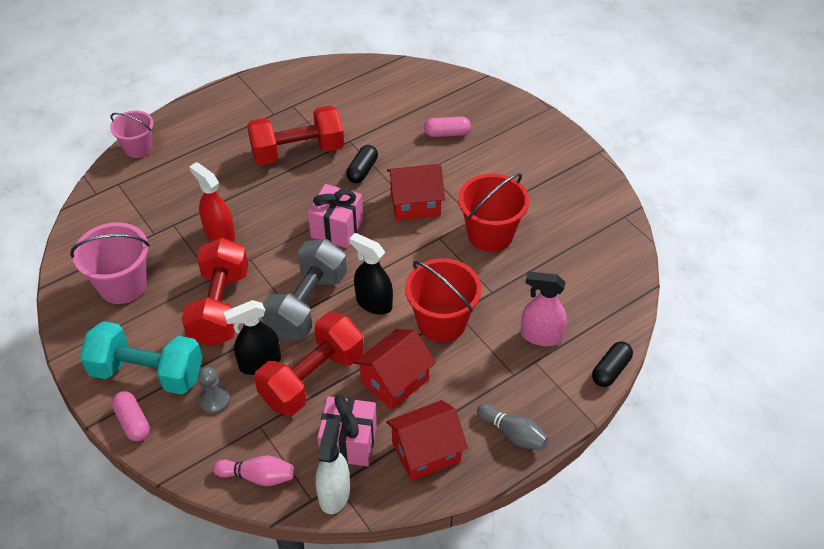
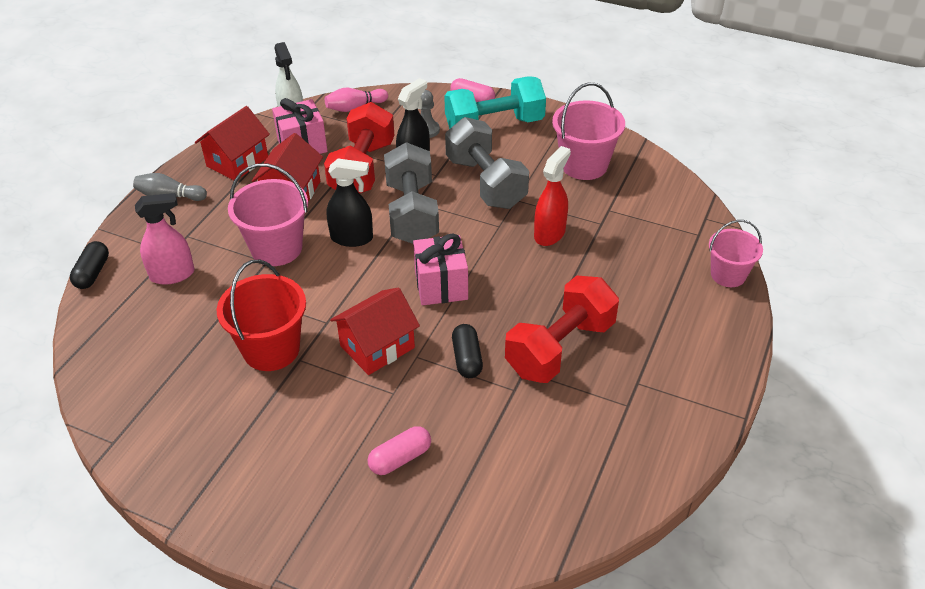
camera: 150 degrees right, 5 degrees down
red dumbbell [182,238,248,346] -> grey dumbbell [445,117,529,209]
red spray bottle [189,162,235,242] -> red spray bottle turned 75 degrees counterclockwise [534,146,571,246]
red bucket [405,258,482,342] -> pink bucket [228,163,308,266]

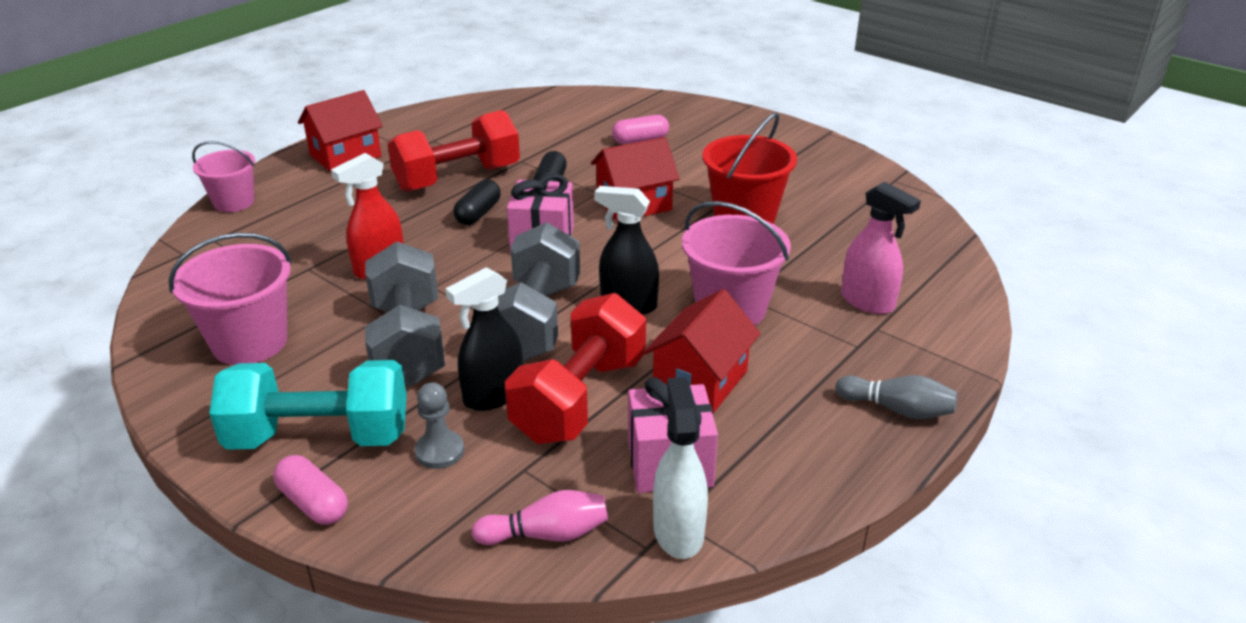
camera: 165 degrees left, 10 degrees down
black capsule [70,241,109,289] -> black capsule moved to [453,180,501,225]
pink spray bottle [135,193,195,285] -> pink spray bottle turned 135 degrees counterclockwise [841,182,921,314]
red house [195,106,270,180] -> red house moved to [298,90,383,172]

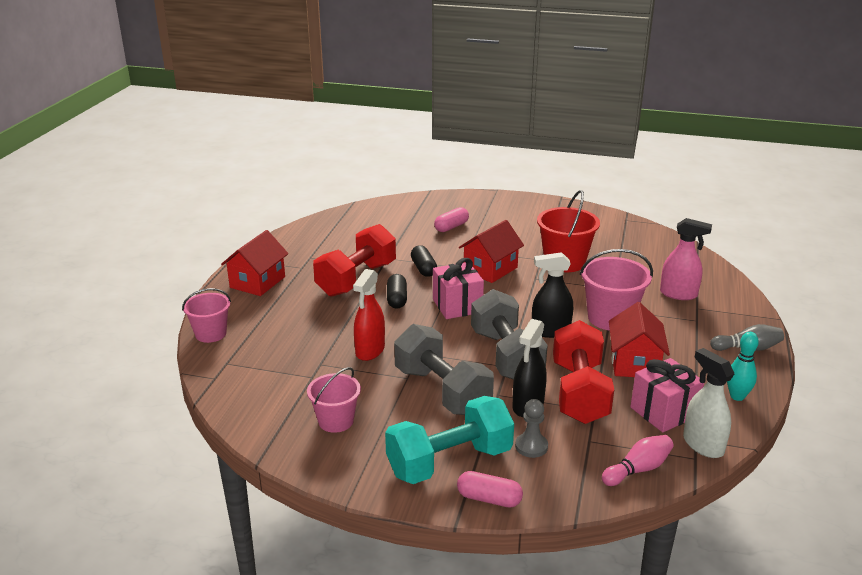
camera: 25 degrees left, 5 degrees down
pink bucket [168,233,292,365] -> pink bucket [307,367,361,433], size x0.65
none -> turquoise bowling pin [727,332,759,401]

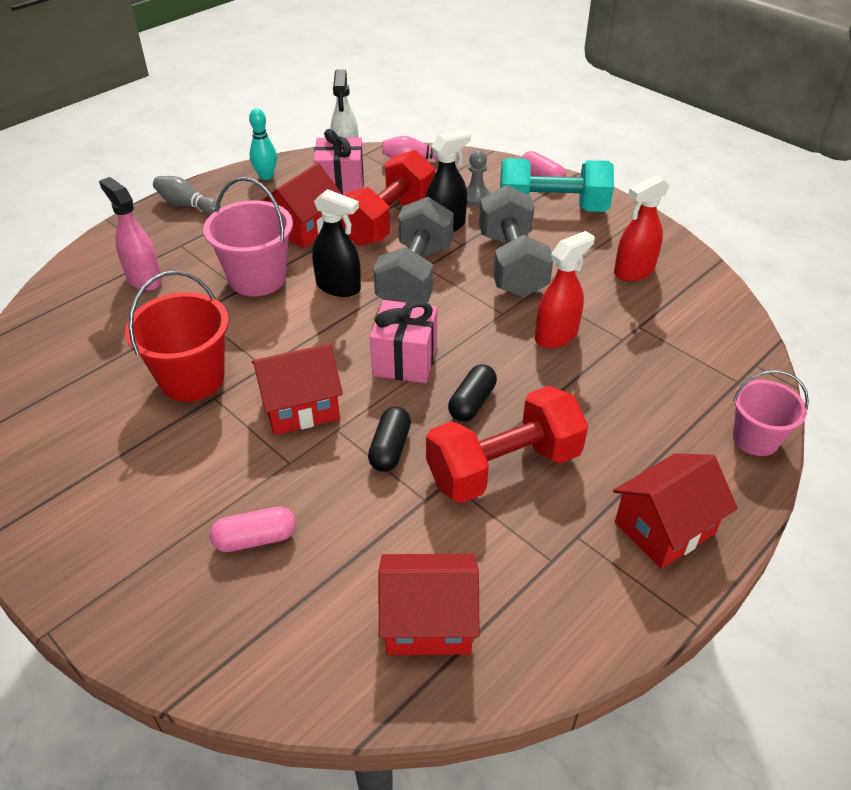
camera: 150 degrees left, 15 degrees up
pink bucket [307,367,361,433] -> red spray bottle [614,175,669,281]
none -> red house [378,554,479,655]

